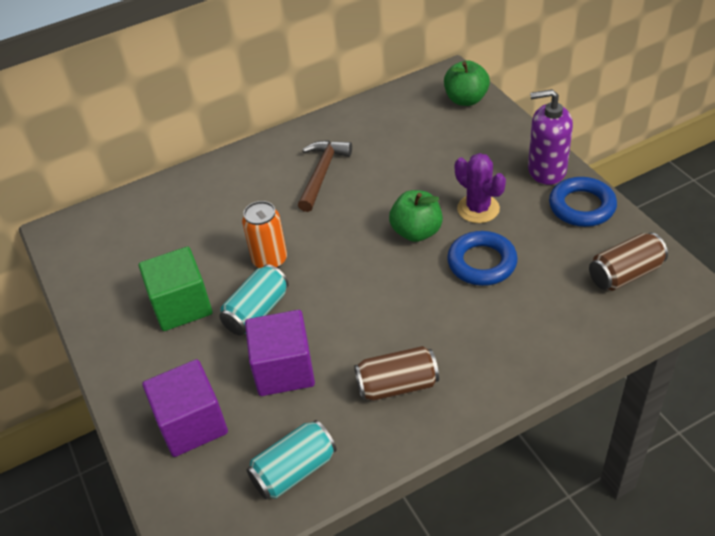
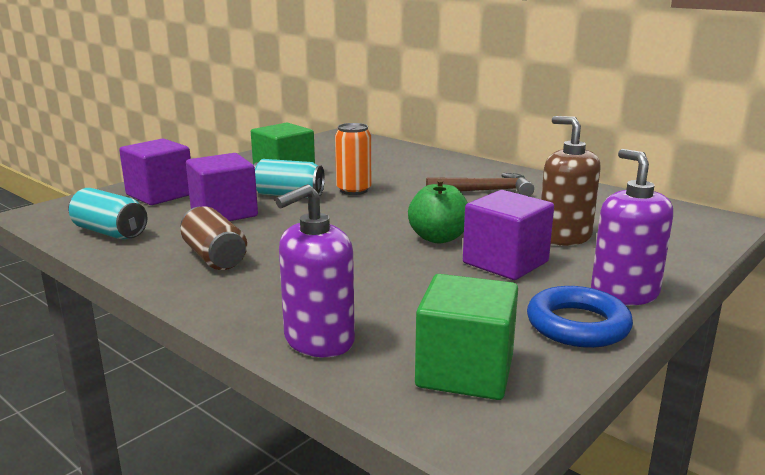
camera: 65 degrees right, 25 degrees down
green apple [444,60,490,106] -> none
blue ring [447,231,518,286] -> none
purple cactus [455,153,506,223] -> purple cube [463,190,554,280]
brown can [589,233,668,291] -> green cube [415,274,518,400]
none -> purple soap dispenser [275,184,355,357]
none -> brown soap dispenser [541,116,601,246]

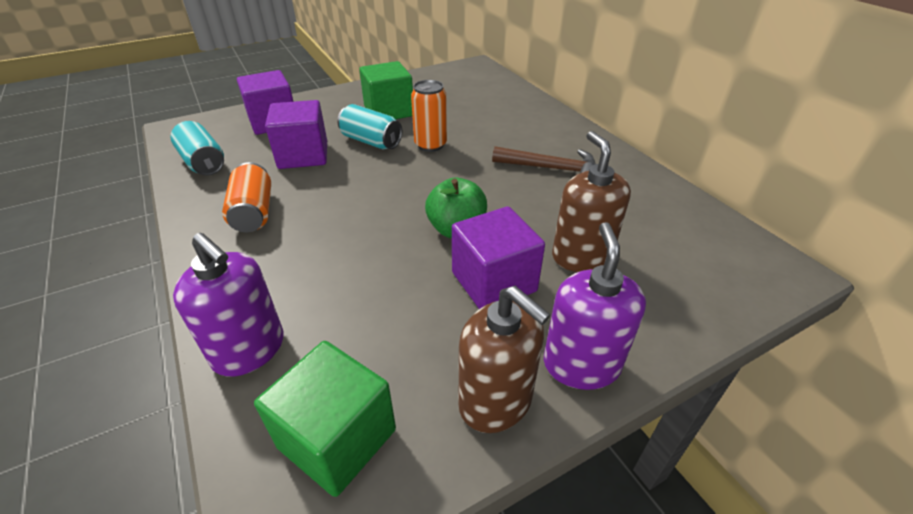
camera: 20 degrees right, 20 degrees up
brown can [181,206,247,270] -> orange can [222,162,271,232]
purple soap dispenser [275,184,355,357] -> purple soap dispenser turned 120 degrees counterclockwise [173,233,284,377]
blue ring [527,286,633,348] -> brown soap dispenser [459,286,551,433]

